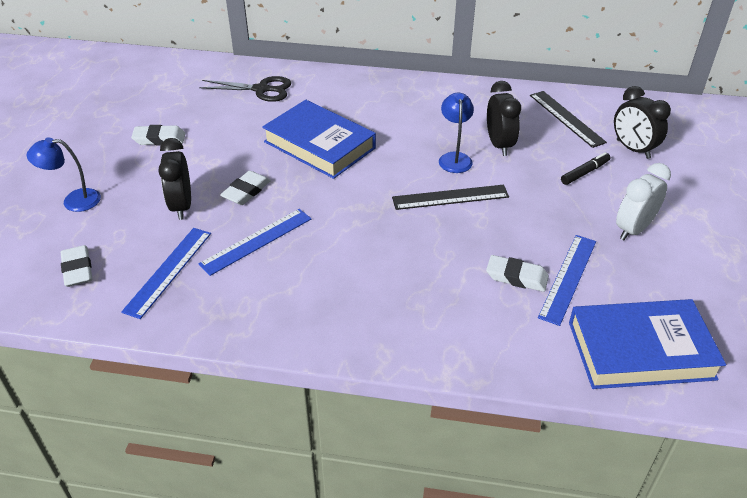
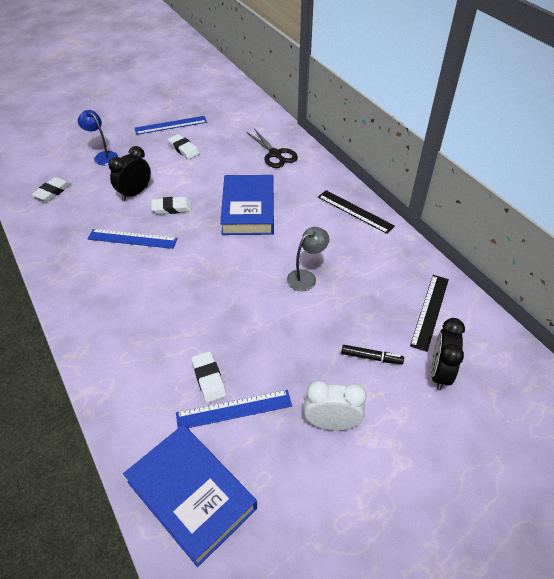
camera: 50 degrees right, 5 degrees up
blue ruler [121,228,211,319] -> blue ruler moved to [135,116,207,135]
black ruler [392,185,509,210] -> black ruler moved to [318,190,395,234]
blue lamp [439,92,474,173] -> grey lamp [287,227,329,291]
black clock [487,81,521,156] -> none

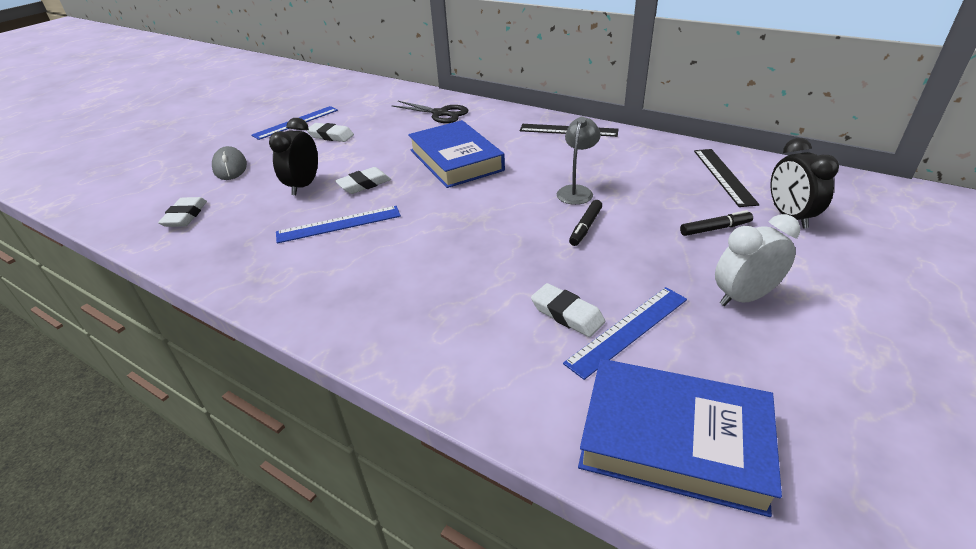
camera: 25 degrees left, 10 degrees down
blue lamp [78,110,118,165] -> grey mouse [212,146,247,180]
none -> black marker [569,200,602,246]

